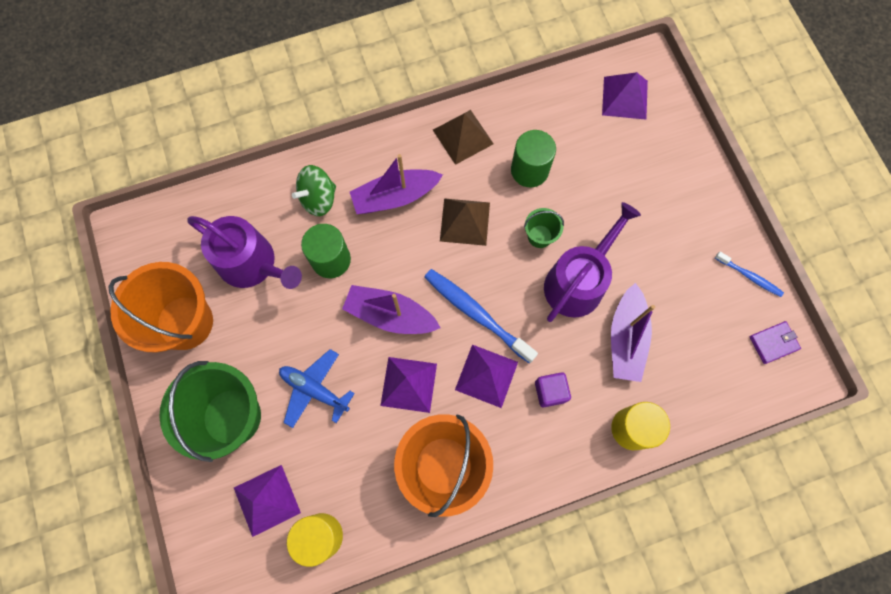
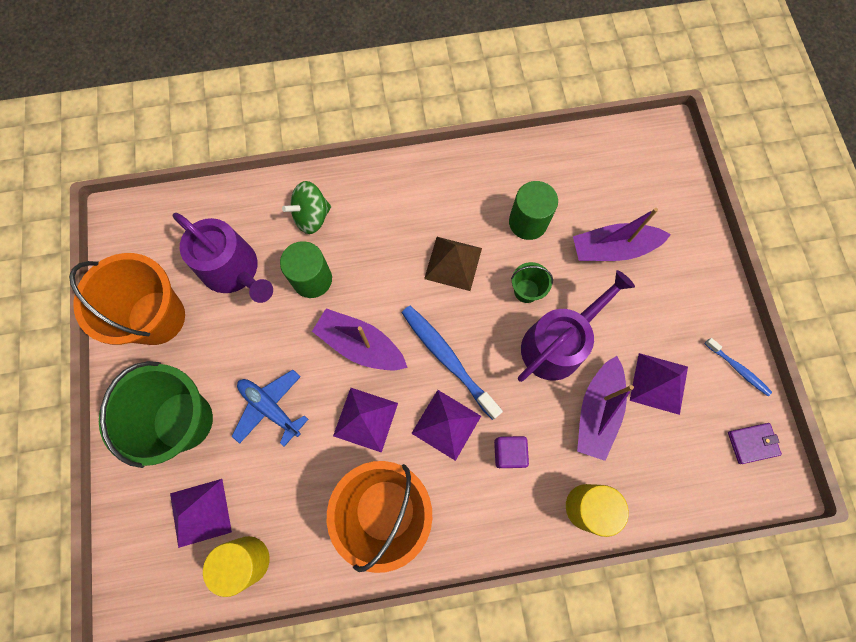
camera: 10 degrees right, 0 degrees up
purple boat [350,154,443,214] -> purple boat moved to [573,208,671,261]
brown pyramid [433,110,493,165] -> none
purple pyramid [602,72,648,120] -> purple pyramid moved to [630,353,688,415]

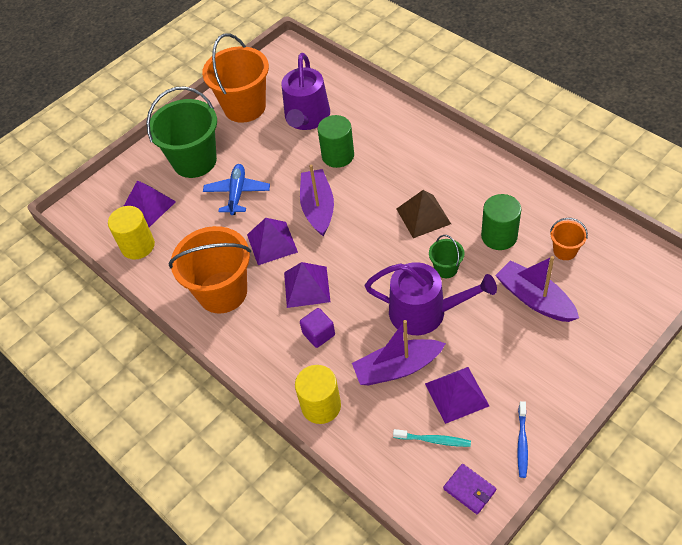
camera: 60 degrees right, 20 degrees down
green spinning top [282,181,331,234] -> none
blue toothbrush [402,306,503,420] -> none
none -> turquoise toothbrush [393,429,471,447]
none -> orange bucket [550,218,588,260]

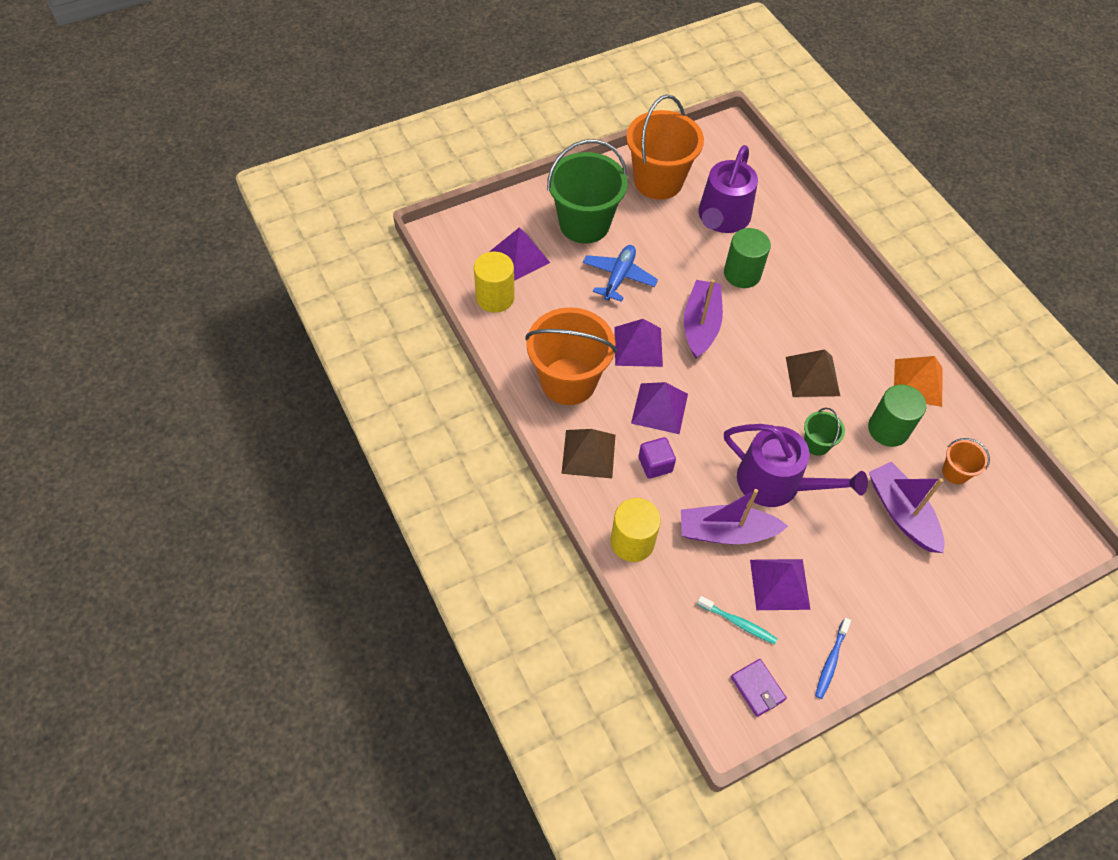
camera: 10 degrees right, 5 degrees up
none -> brown pyramid [562,429,615,478]
none -> orange pyramid [894,356,943,407]

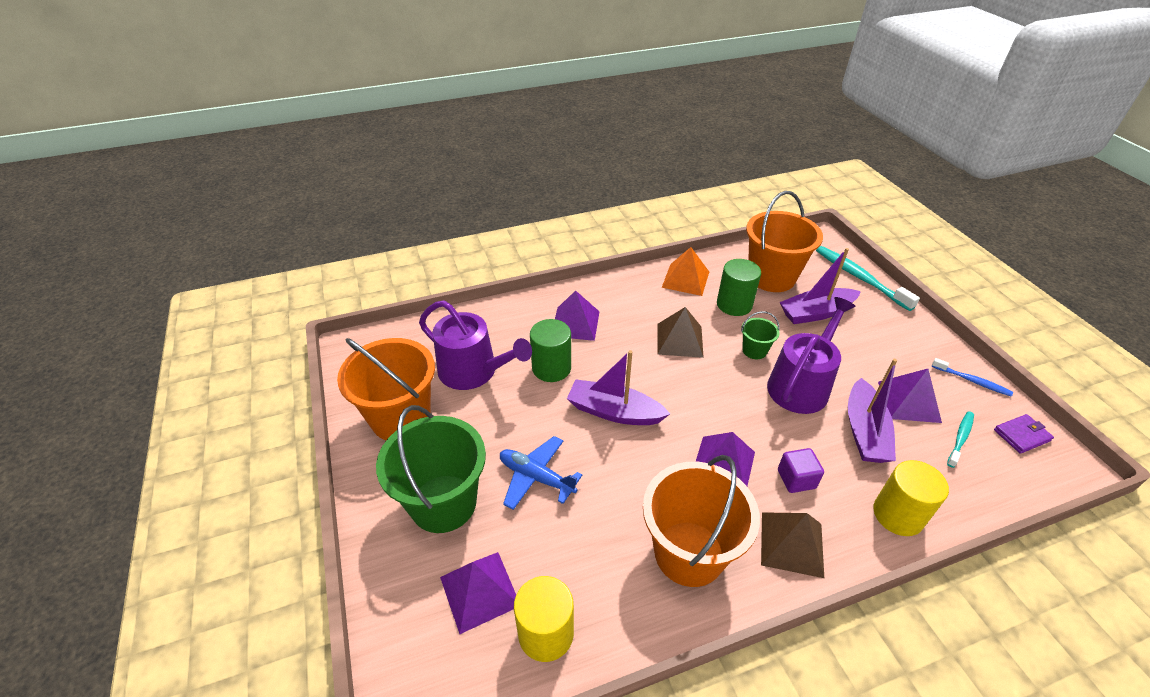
camera: 80 degrees left, 15 degrees down
purple pyramid [614,319,663,367] -> purple pyramid moved to [555,290,600,341]
orange bucket [942,438,990,484] -> orange bucket [746,191,823,292], size x2.19
none -> turquoise toothbrush [816,246,920,311]

